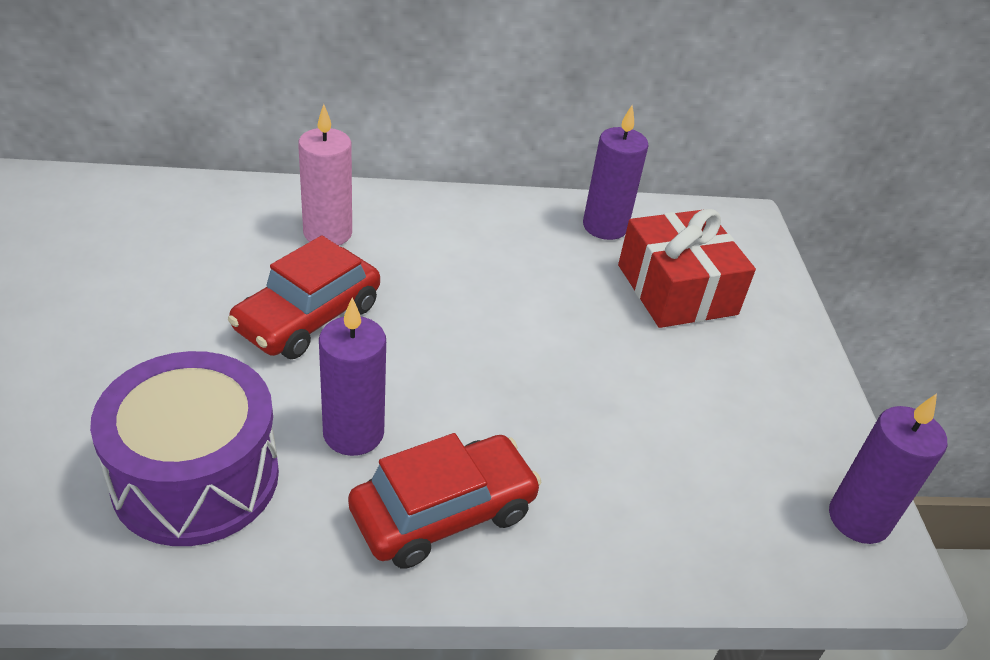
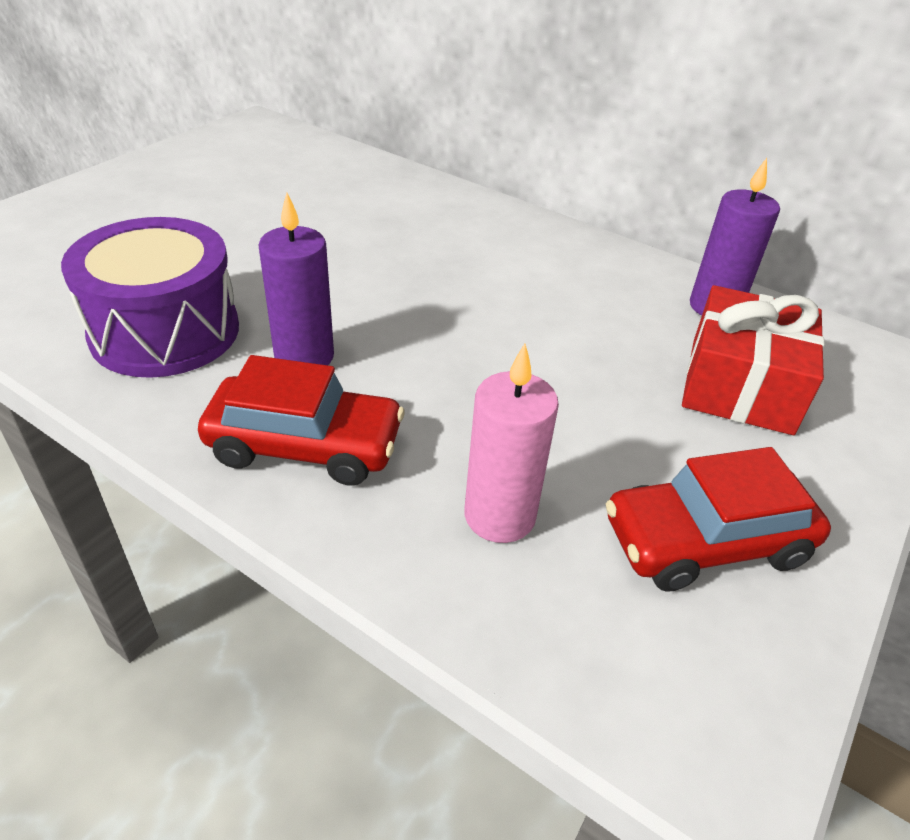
camera: 40 degrees right, 0 degrees up
red car [228,236,380,359] -> red car moved to [606,447,831,592]
pink candle [298,104,352,246] -> pink candle moved to [464,344,559,543]
purple candle [829,394,947,544] -> none

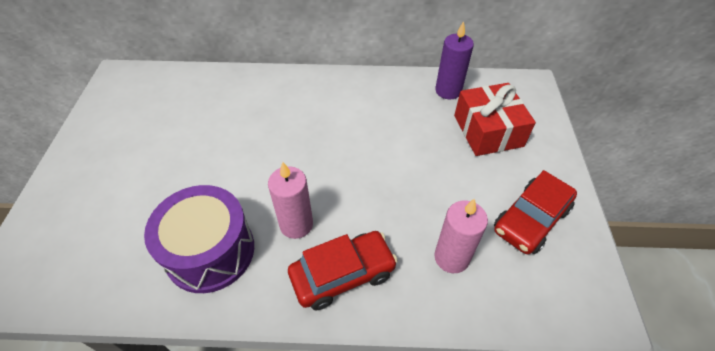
camera: 30 degrees left, 10 degrees up
purple candle [258,193,334,365] -> pink candle [268,162,313,239]

